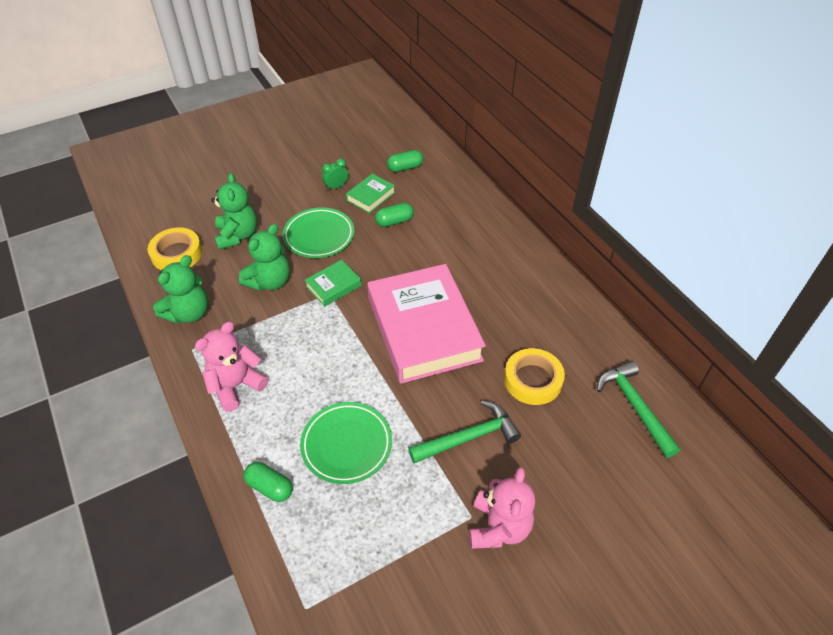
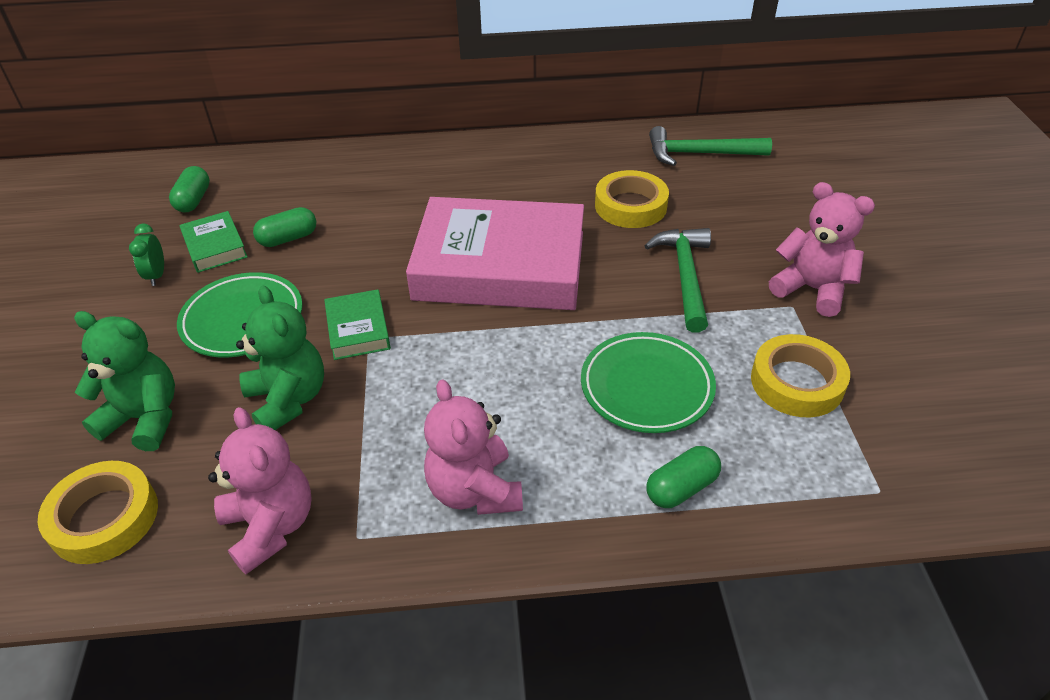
camera: 65 degrees left, 5 degrees down
green teddy bear [153,255,208,324] -> pink teddy bear [208,407,312,574]
green capsule [375,203,414,227] -> green capsule turned 60 degrees clockwise [253,207,316,247]
none -> yellow tape [751,334,850,417]

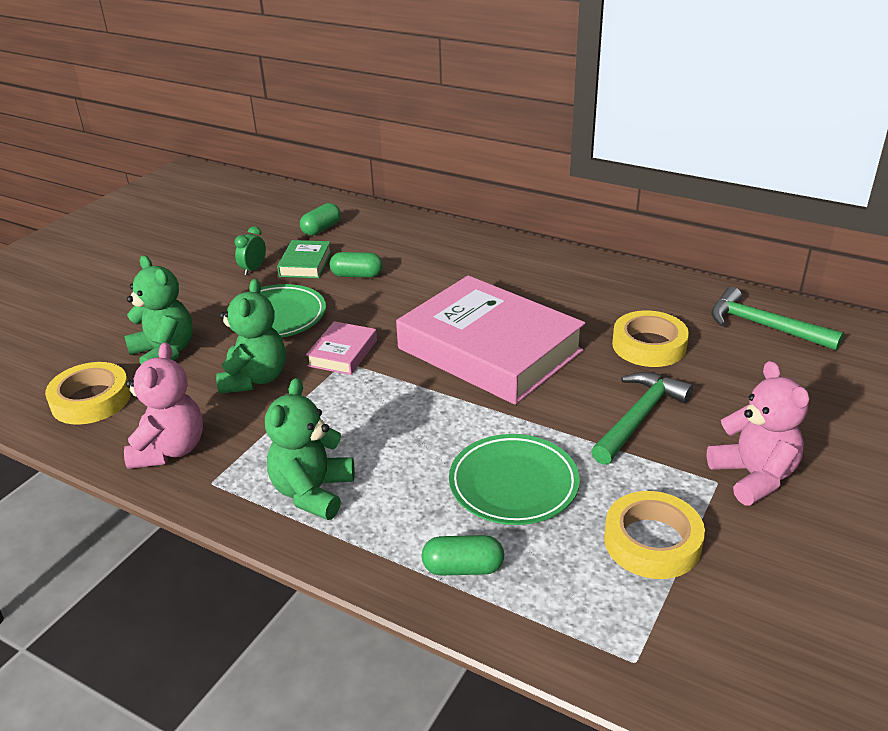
camera: 35 degrees right, 10 degrees down
green book [324,289,391,360] -> pink book [306,321,377,375]
pink teddy bear [424,379,523,515] -> green teddy bear [265,378,354,520]

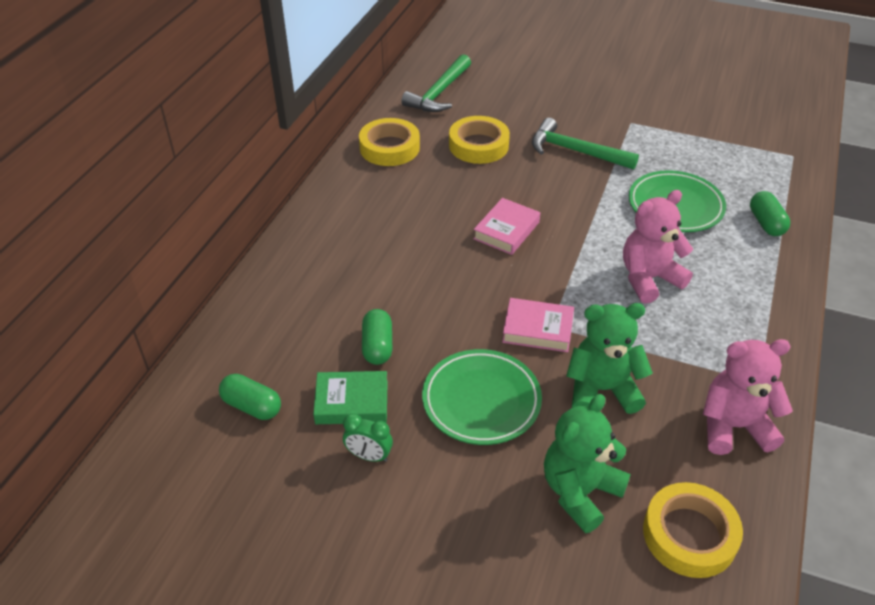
camera: 100 degrees left, 10 degrees up
green teddy bear [265,378,354,520] -> none
pink book [396,275,585,405] -> pink book [473,198,540,255], size x0.42
yellow tape [604,491,705,579] -> yellow tape moved to [359,118,420,166]
pink teddy bear [707,361,809,506] -> pink teddy bear moved to [623,190,693,304]

